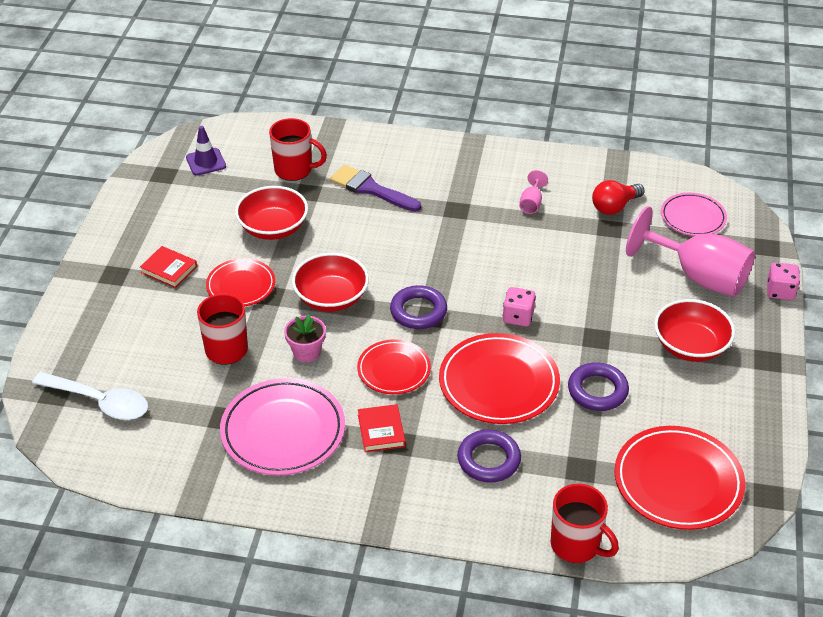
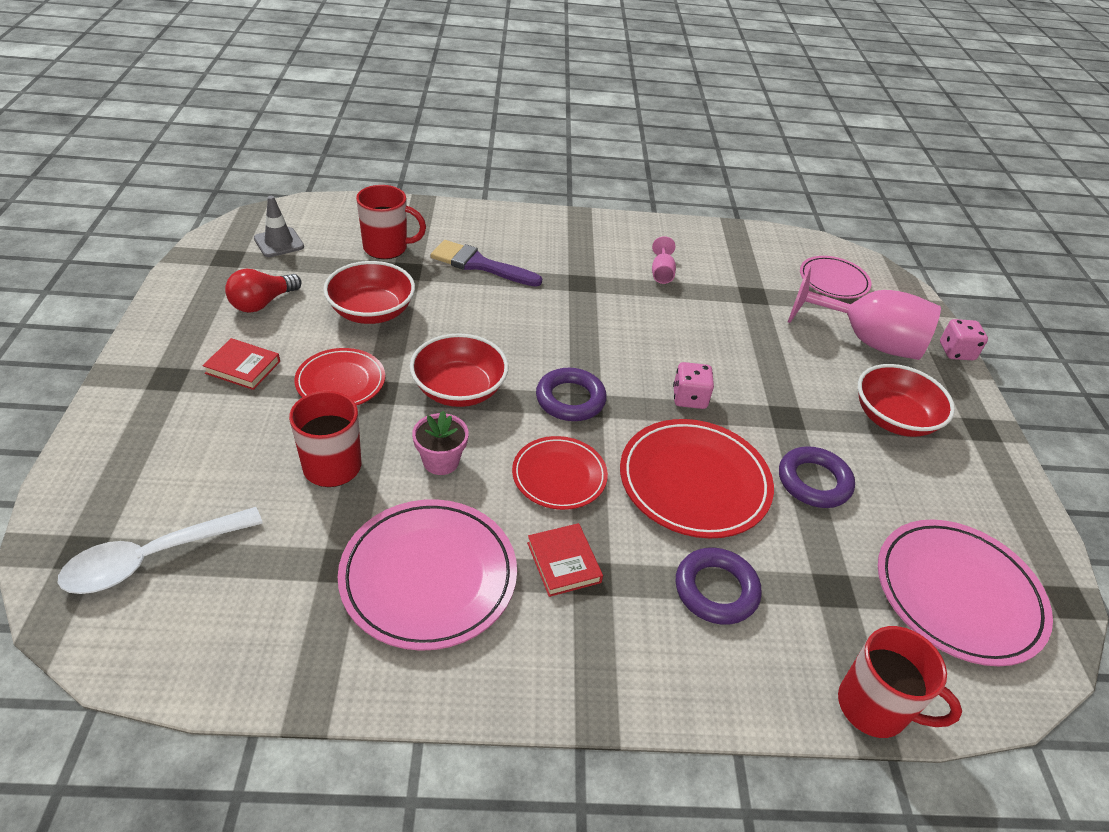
camera: 15 degrees left, 0 degrees up
white spoon [32,372,148,420] -> white spoon turned 135 degrees clockwise [58,507,263,594]
purple traffic cone [186,126,226,176] -> grey traffic cone [254,196,304,257]
red light bulb [592,180,645,215] -> red light bulb moved to [225,269,302,313]
red plate [614,426,745,530] -> pink plate [878,519,1053,666]

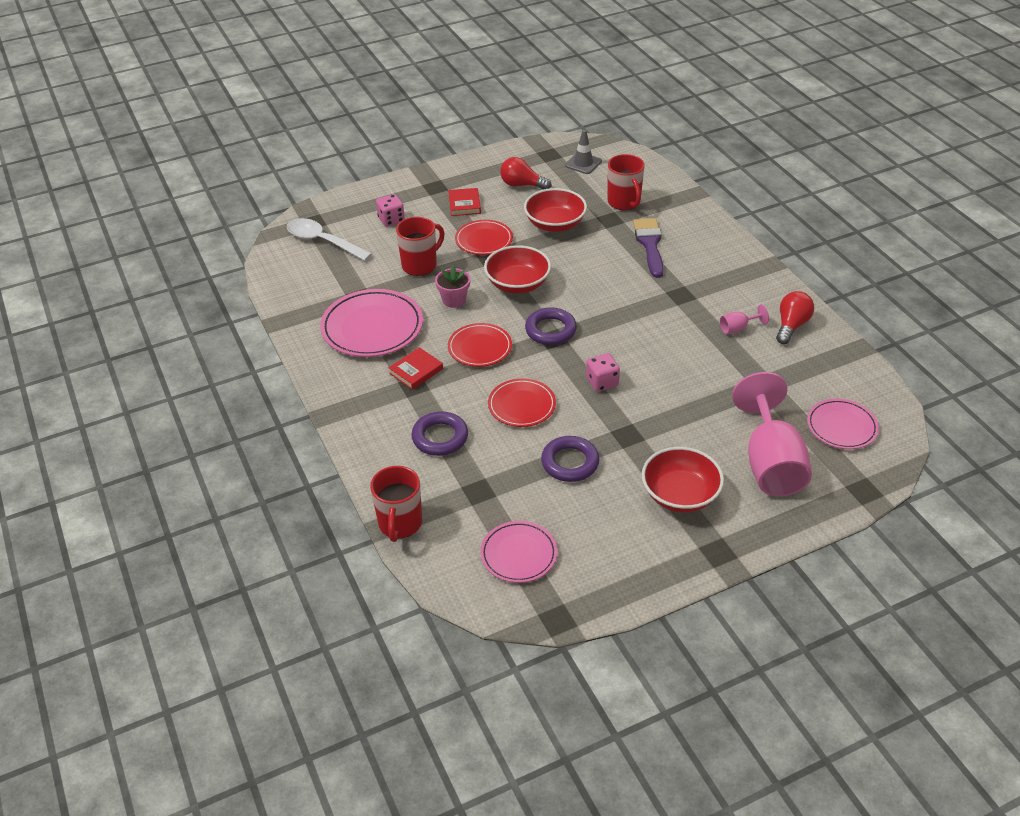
camera: 70 degrees right, 0 degrees up
red plate [620,419,774,538] -> red plate [488,378,556,427], size x0.62
pink plate [878,519,1053,666] -> pink plate [480,521,557,583], size x0.62
pink dice [940,319,988,360] -> pink dice moved to [376,194,405,227]
none -> red light bulb [776,291,814,344]

